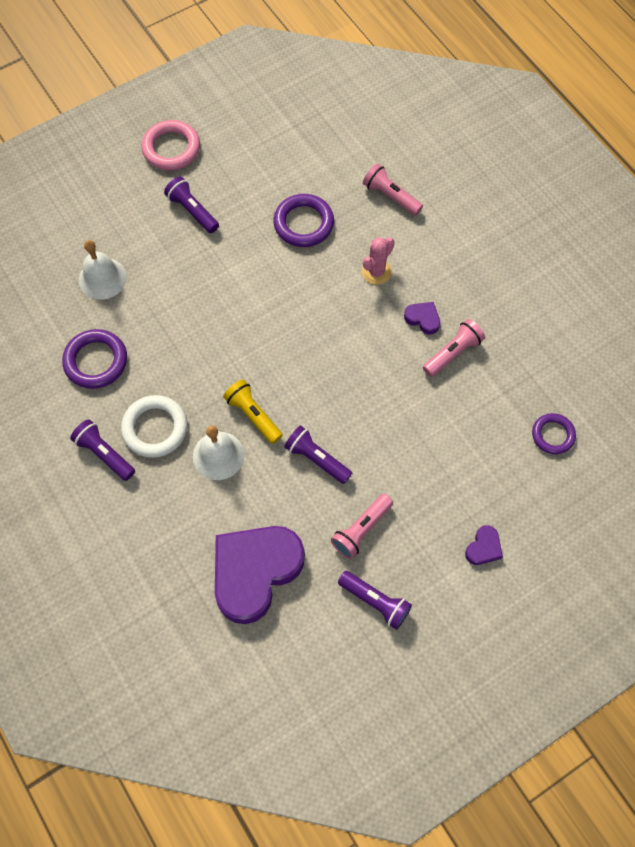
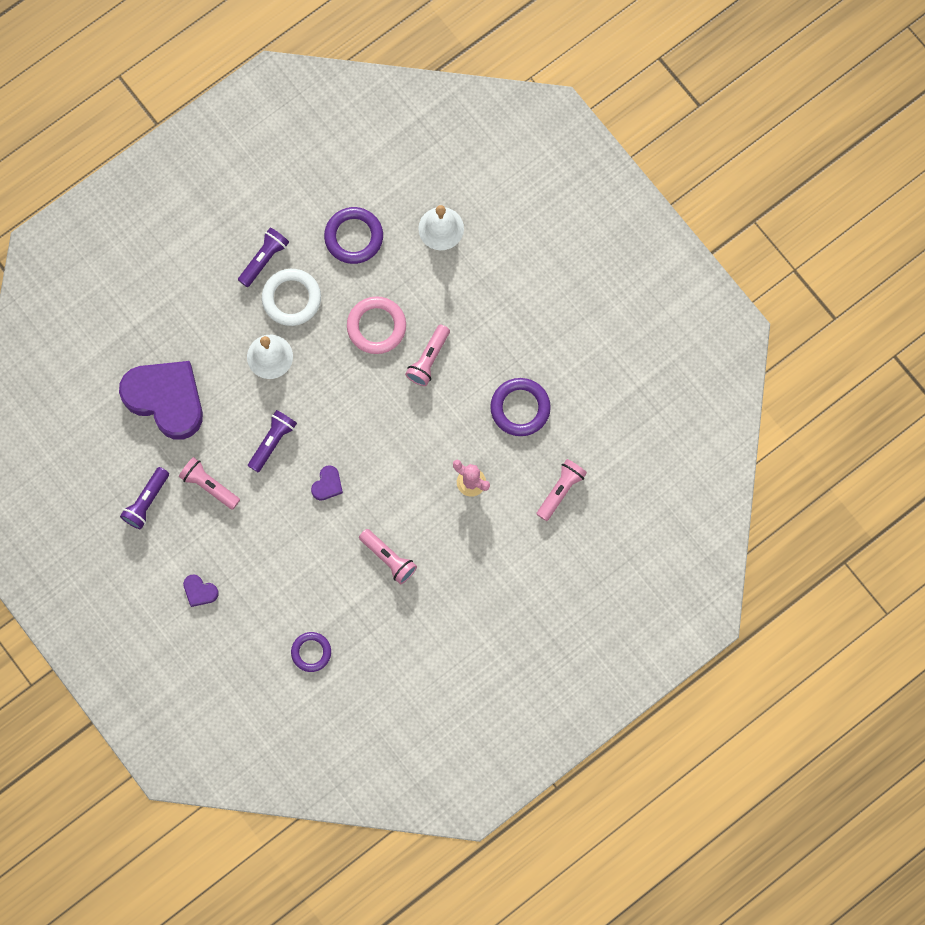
camera: 85 degrees right, 10 degrees up
pink ring [142,120,200,170] -> pink ring moved to [347,296,406,354]
purple flashlight [164,177,219,233] -> none
yellow flashlight [223,380,283,444] -> none
purple heart [404,302,440,334] -> purple heart moved to [311,465,343,501]
none -> pink flashlight [405,325,450,386]

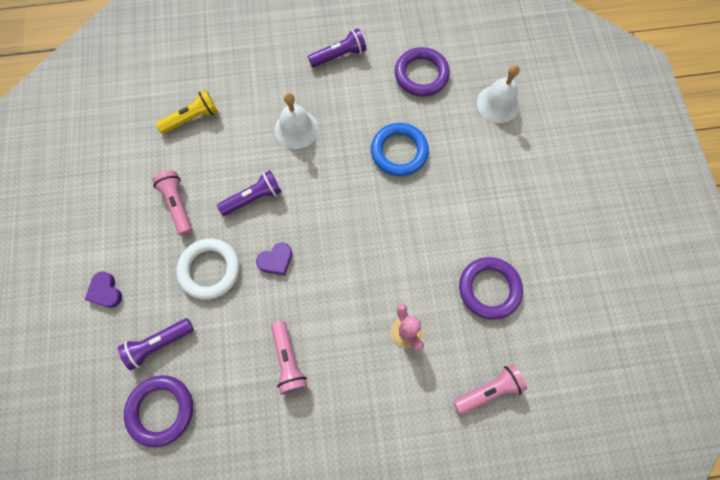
camera: 30 degrees right, 5 degrees down
purple heart [119,361,203,440] -> yellow flashlight [156,90,218,134]
purple flashlight [120,467,169,529] -> purple flashlight moved to [118,318,194,371]
white ring [262,269,321,326] -> white ring moved to [176,239,240,300]
purple ring [291,632,331,672] -> purple ring [124,375,193,447], size x1.52
pink ring [347,296,406,354] -> blue ring [371,123,429,176]
pink flashlight [405,325,450,386] -> none

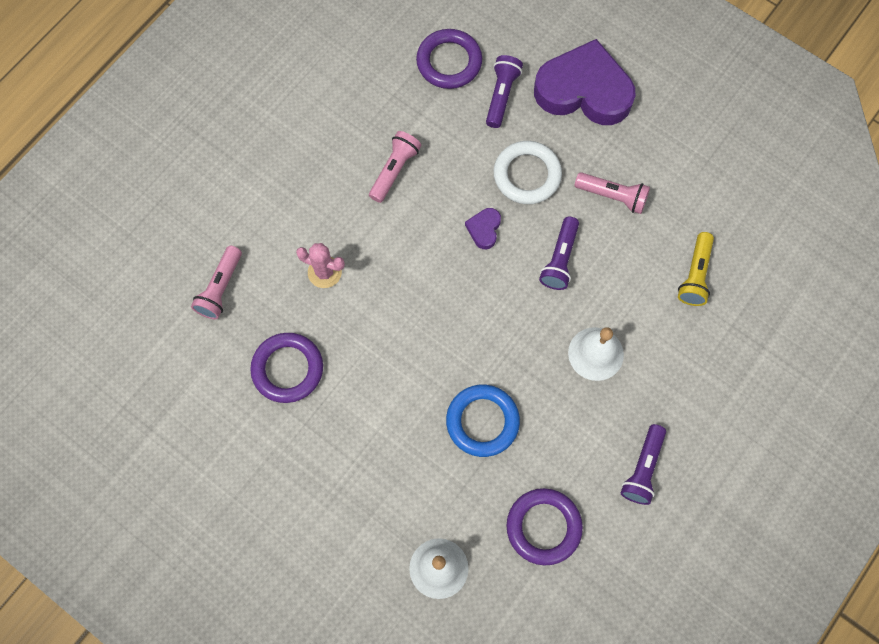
camera: 135 degrees right, 0 degrees up
purple heart [85,272,122,308] -> purple heart [534,39,635,125], size x2.48
pink flashlight [271,321,307,395] -> pink flashlight turned 90 degrees clockwise [369,131,421,203]

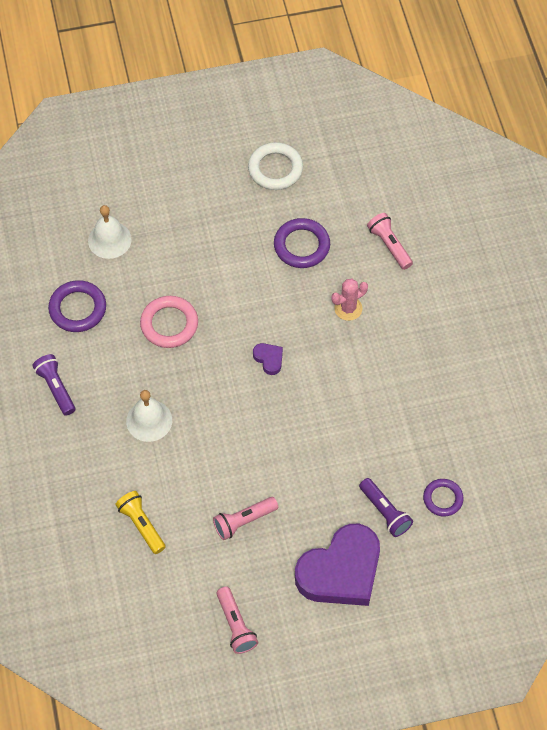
camera: 130 degrees right, 10 degrees down
pink flashlight [369,131,421,203] -> pink flashlight moved to [217,587,258,654]
purple ring [416,29,482,89] -> purple ring [423,479,464,516], size x0.66
blue ring [446,385,520,457] -> pink ring [140,296,198,348]
purple heart [465,208,501,249] -> purple heart moved to [253,343,283,375]
white ring [494,141,562,204] -> white ring moved to [248,142,303,190]
purple flashlight [539,217,579,290] -> none

